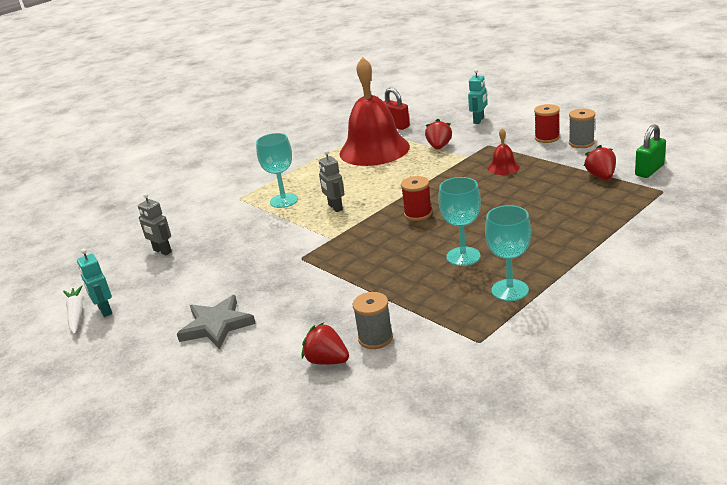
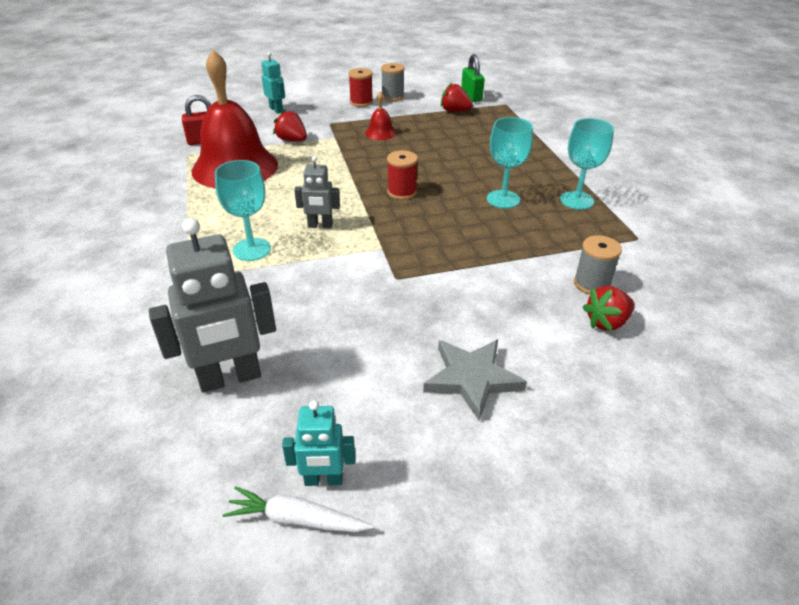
camera: 65 degrees left, 10 degrees up
grey robot [138,193,172,255] -> grey robot [149,218,276,393], size x1.83

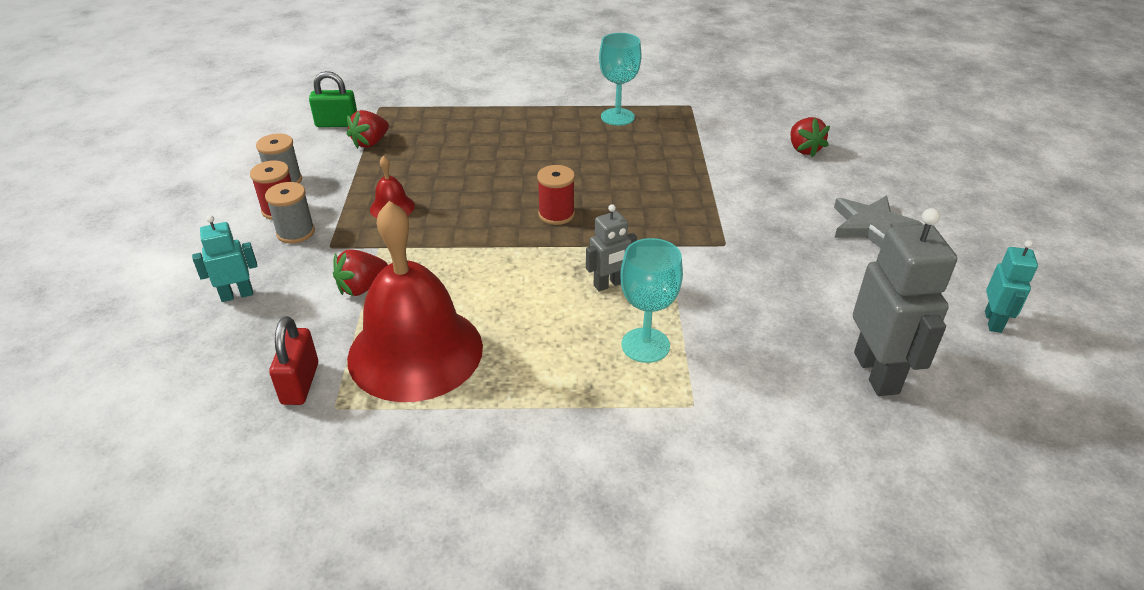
camera: 75 degrees left, 0 degrees up
white carrot [223,486,373,532] -> none
grey robot [294,156,340,228] -> grey robot turned 45 degrees clockwise [586,204,637,292]
turquoise goblet [487,117,533,209] -> none
grey spool [574,235,622,294] -> grey spool moved to [265,182,315,244]

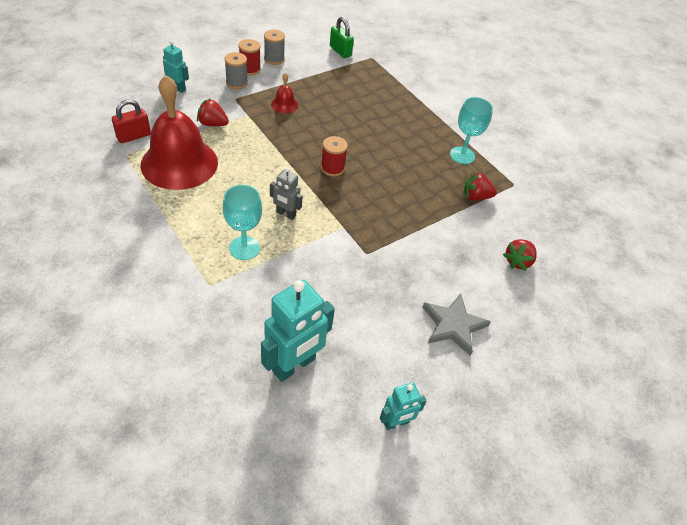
camera: 50 degrees right, 10 degrees up
red strawberry [347,110,389,149] -> red strawberry moved to [463,172,497,201]
grey robot [853,208,957,396] -> turquoise robot [261,280,335,382]

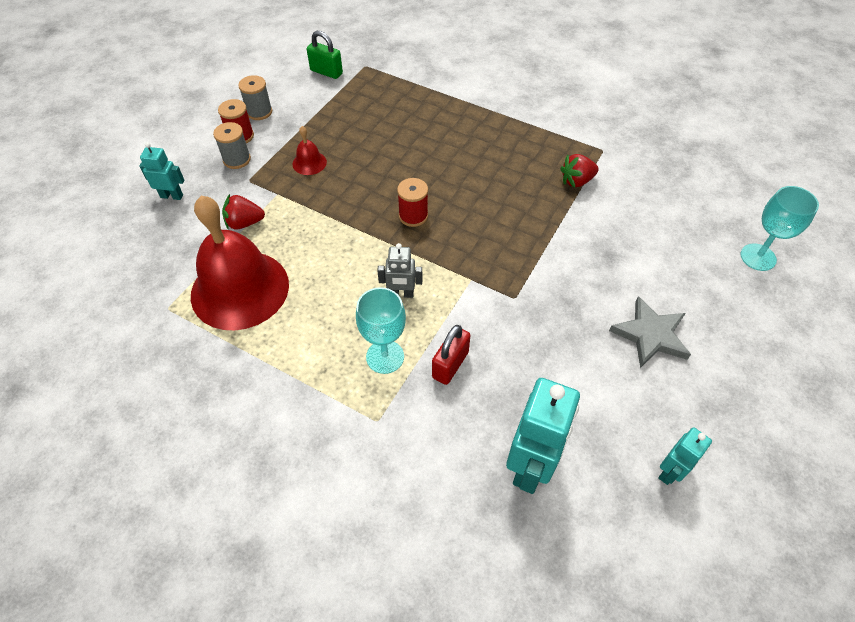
camera: 20 degrees left, 5 degrees up
red padlock [112,99,151,143] -> red padlock moved to [432,325,471,385]
turquoise goblet [450,97,493,164] -> turquoise goblet moved to [741,186,819,271]
red strawberry [503,239,537,271] -> none

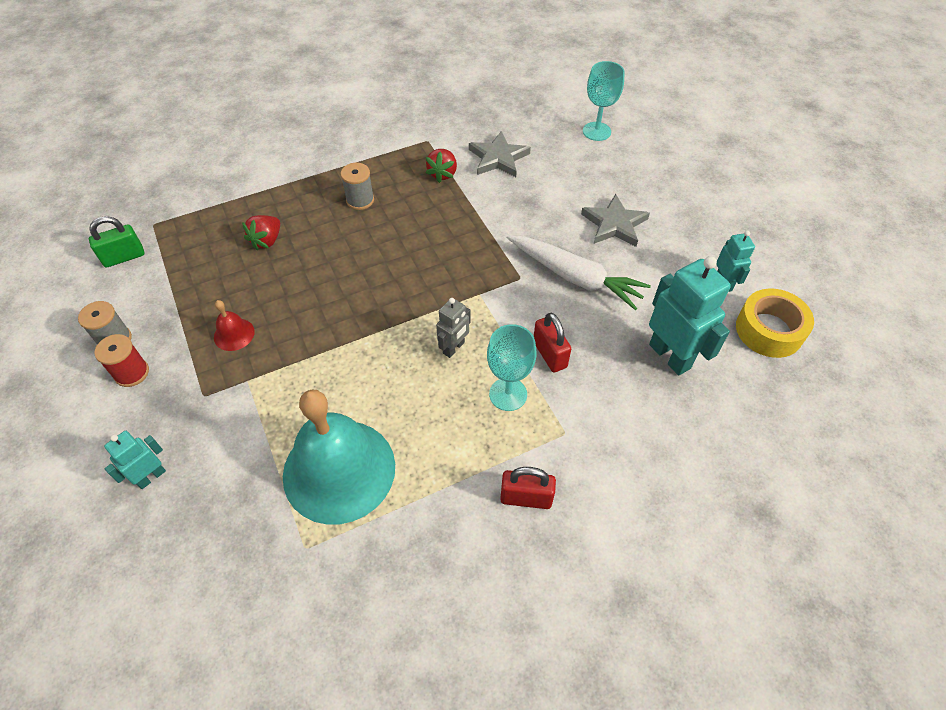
camera: 55 degrees left, 0 degrees up
red bell [191,196,289,330] -> turquoise bell [283,390,395,525]
grey spool [213,122,251,169] -> grey spool moved to [340,163,374,210]
red strawberry [222,194,265,230] -> red strawberry moved to [242,215,280,251]
red spool [397,178,428,227] -> none
none -> grey star [469,131,531,177]
none -> red padlock [500,467,556,509]
none -> white carrot [507,235,651,310]
none -> yellow tape [736,288,814,358]

